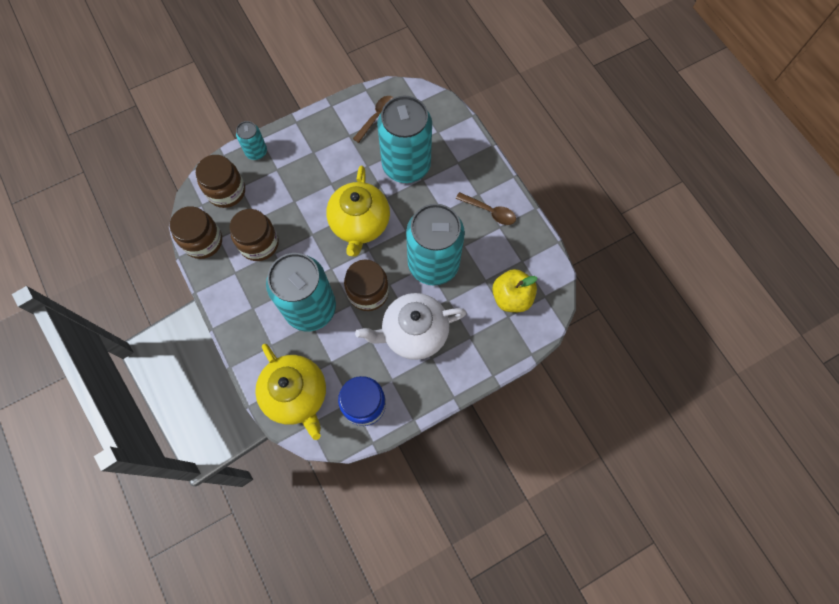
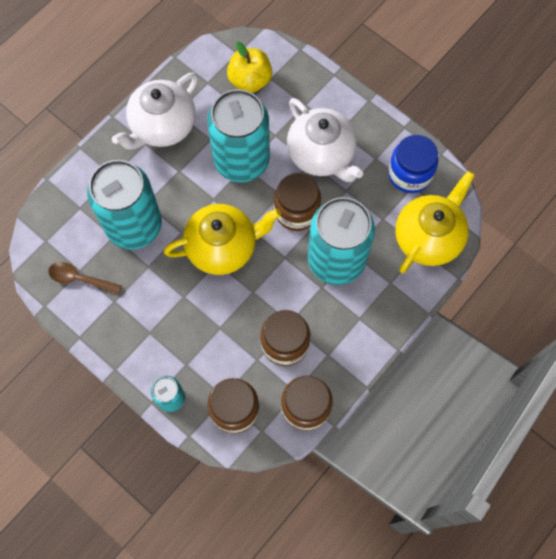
camera: 110 degrees left, 0 degrees up
brown spoon [456,192,516,225] -> white teapot [112,73,198,150]

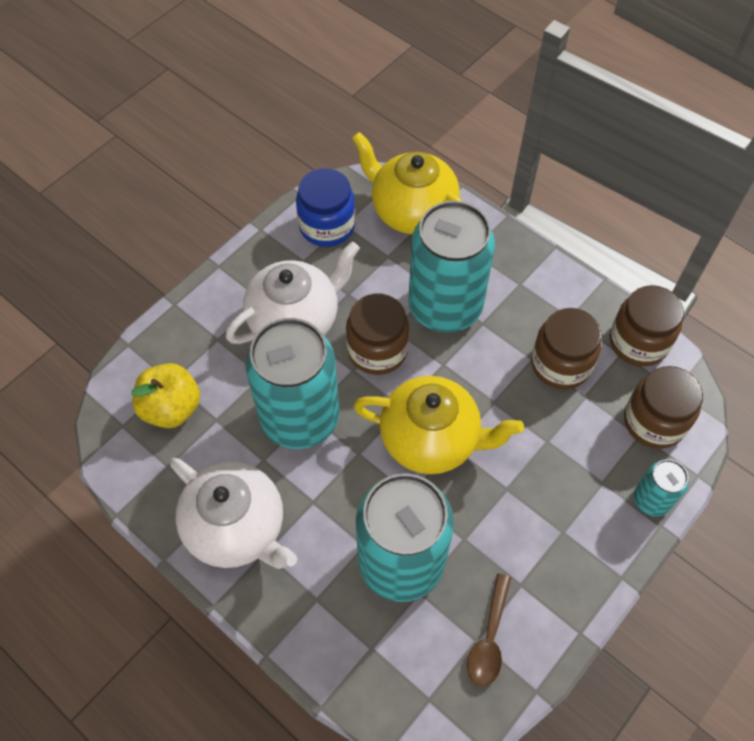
camera: 90 degrees left, 10 degrees down
yellow teapot [164,204,281,275] -> yellow teapot turned 120 degrees clockwise [354,376,524,474]

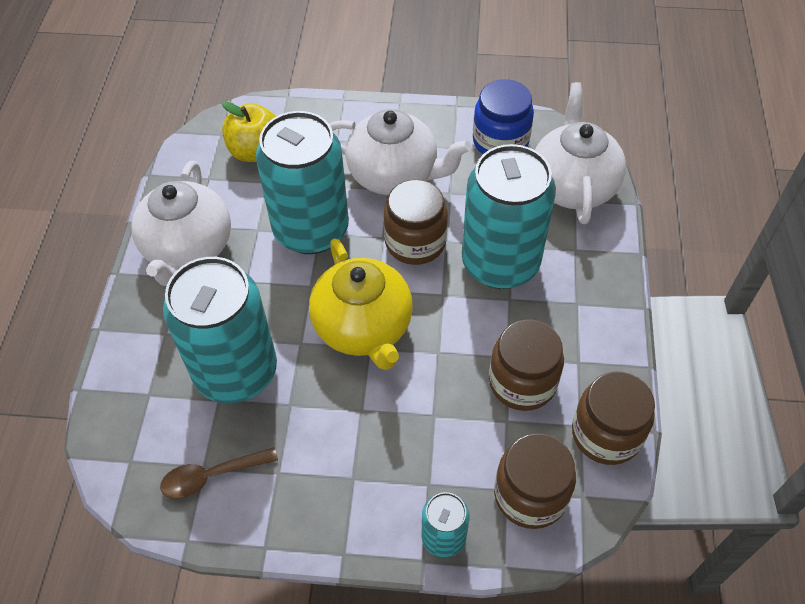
camera: 55 degrees right, 5 degrees down
yellow teapot [352,132,462,234] -> white teapot [535,82,626,224]

